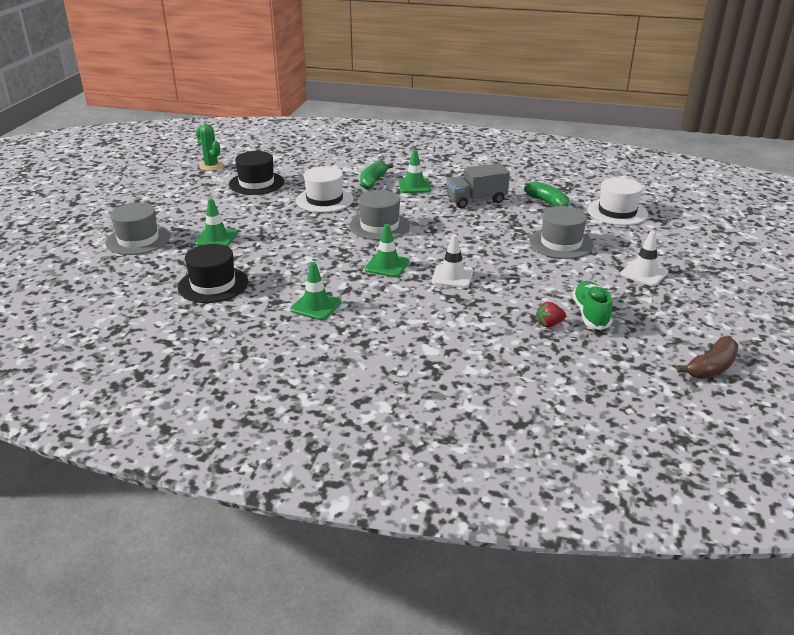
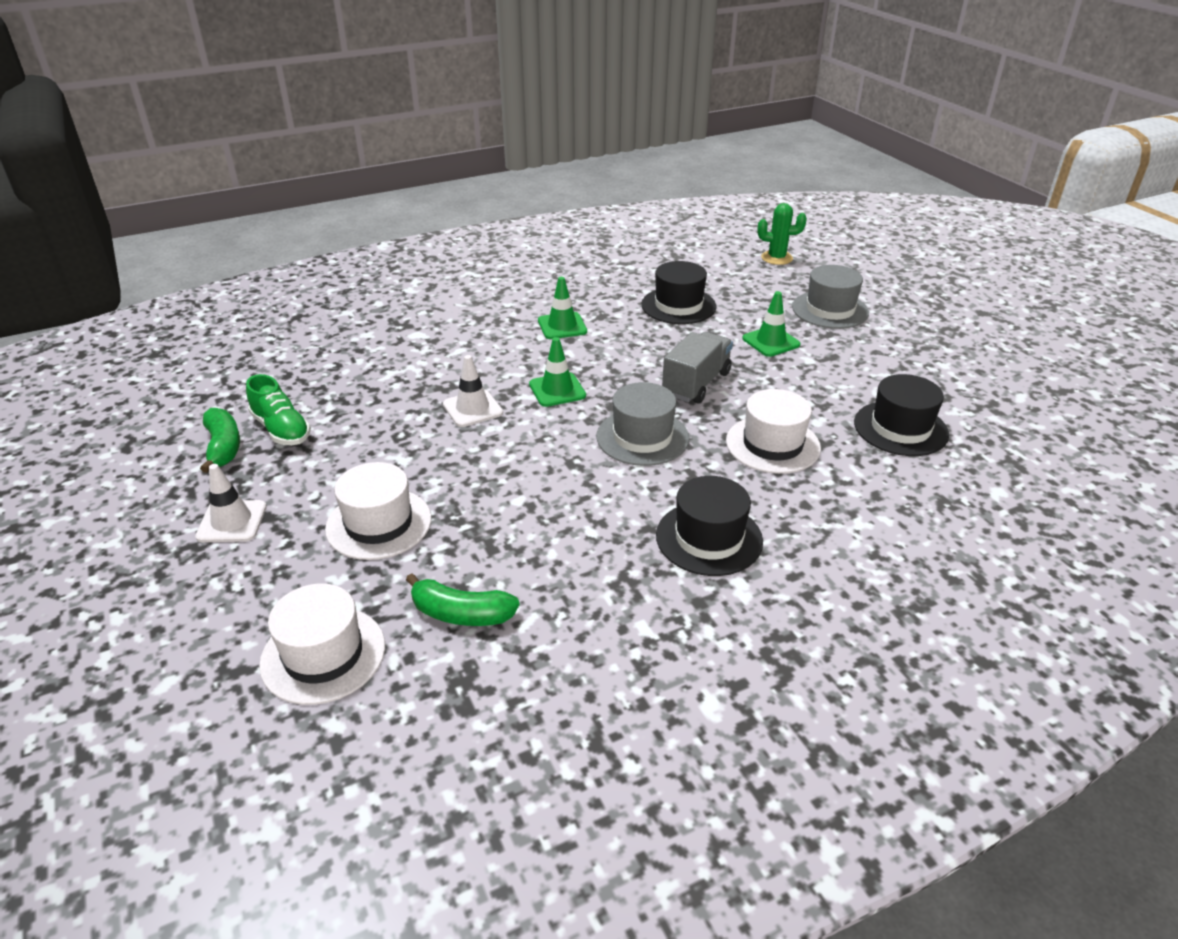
camera: 140 degrees right, 5 degrees up
green cactus [196,124,224,171] -> green cactus moved to [758,203,807,265]
green banana [360,161,393,190] -> green banana moved to [200,408,240,473]
green traffic cone [399,150,431,193] -> black hat [656,476,763,576]
grey truck [446,163,510,208] -> grey truck moved to [662,332,733,404]
grey hat [529,206,594,259] -> white hat [325,462,432,560]
red strawberry [536,302,566,327] -> none
brown banana [676,336,738,378] -> none

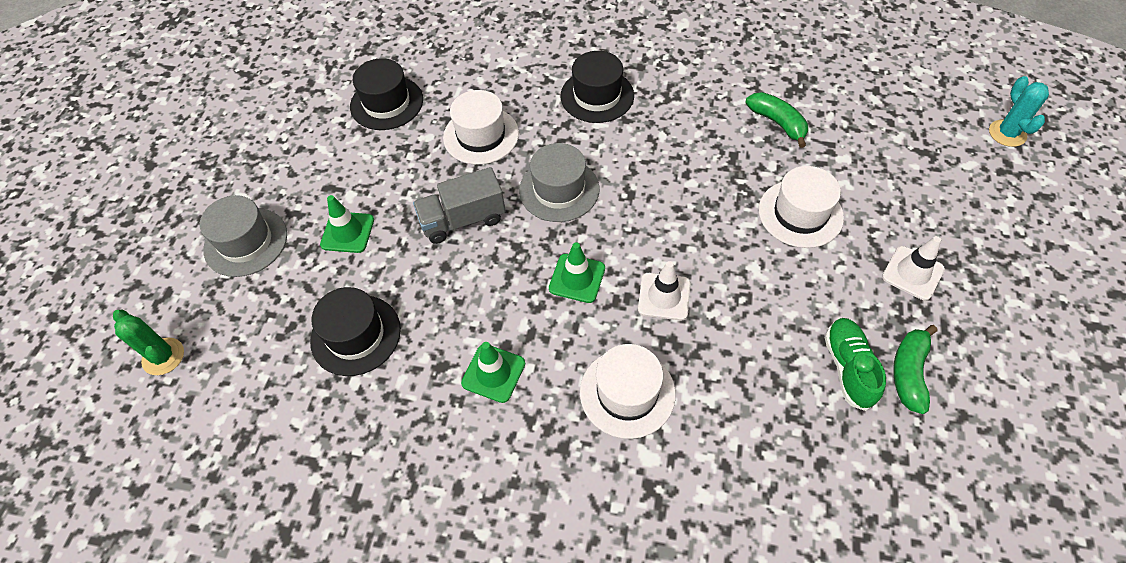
camera: 140 degrees left, 20 degrees up
white hat [259,583,385,705] -> white hat moved to [580,344,676,439]
none -> turquoise cactus [989,76,1049,147]

